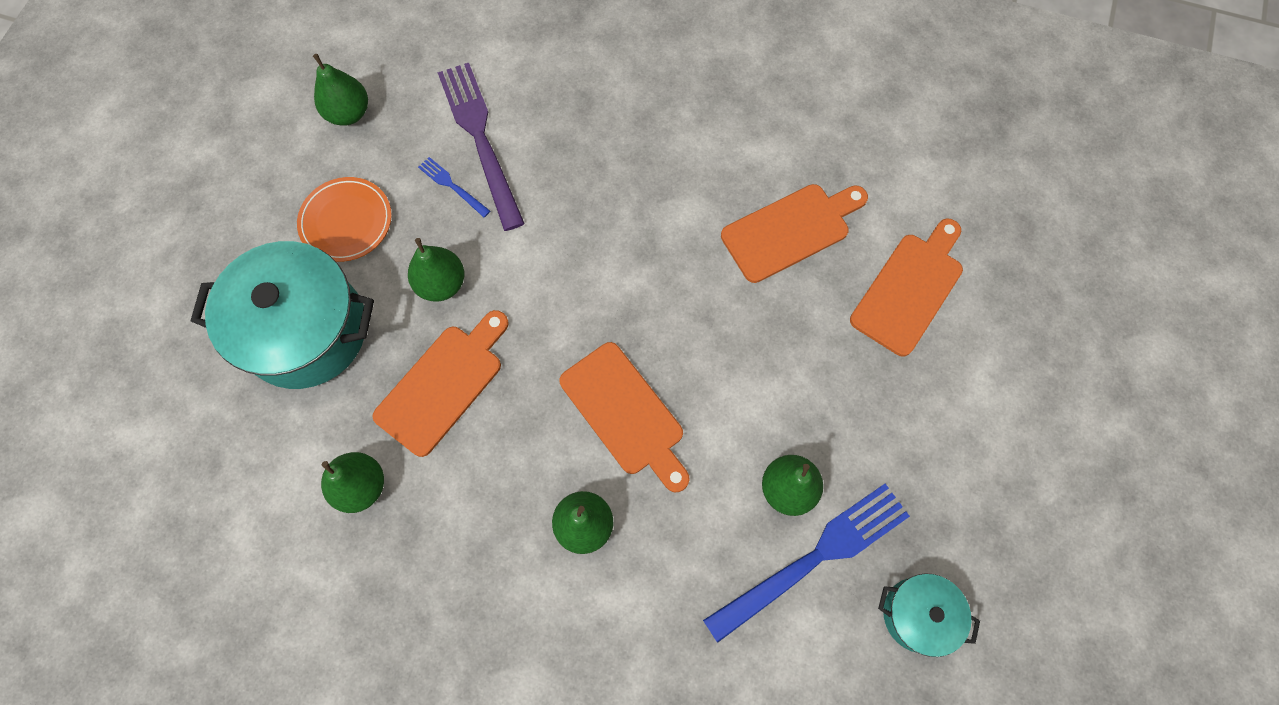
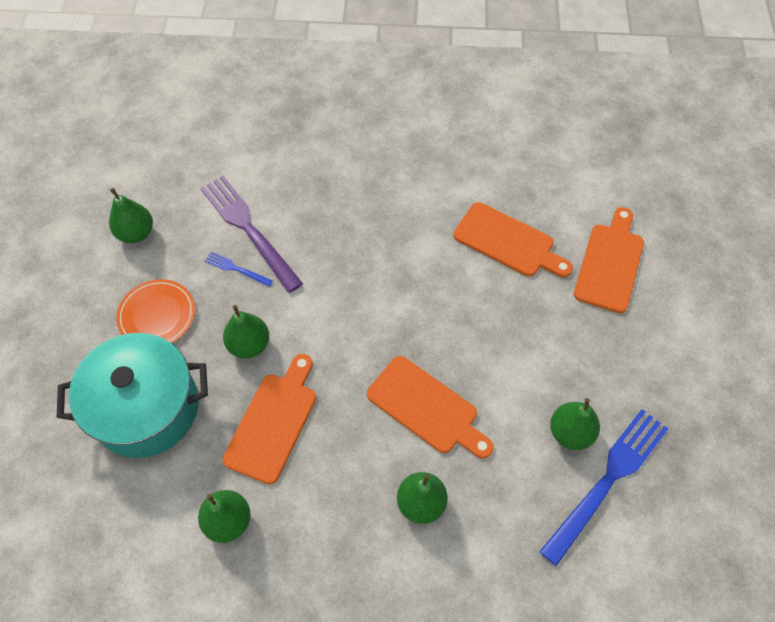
camera: 15 degrees left, 10 degrees down
orange cutting board [721,184,868,283] -> orange cutting board turned 75 degrees clockwise [453,202,573,277]
turquoise pot [878,574,980,657] -> none

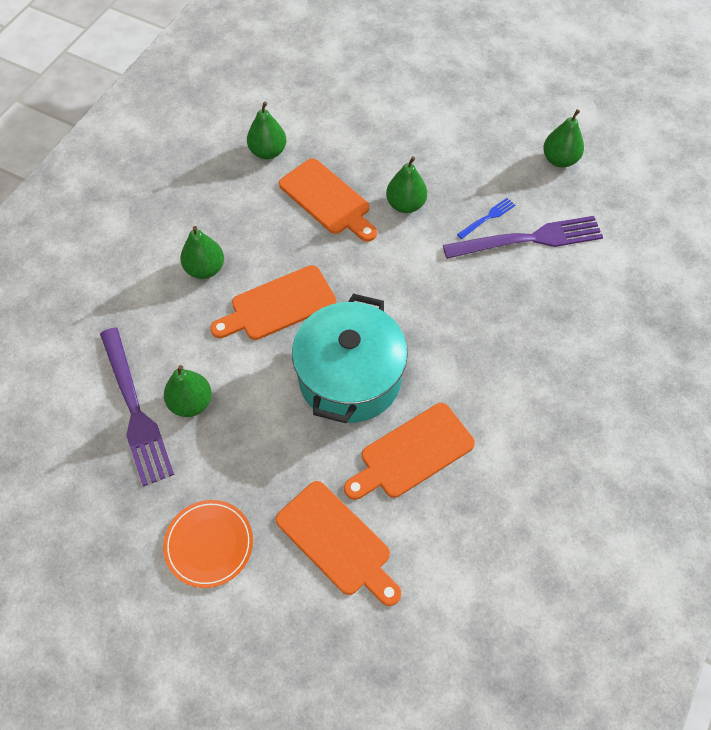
camera: 115 degrees right, 0 degrees up
turquoise pot [56,333,208,458] -> turquoise pot moved to [292,294,408,423]
orange plate [116,279,195,343] -> orange plate moved to [163,500,253,588]
blue fork [539,409,668,566] -> purple fork [100,327,174,487]

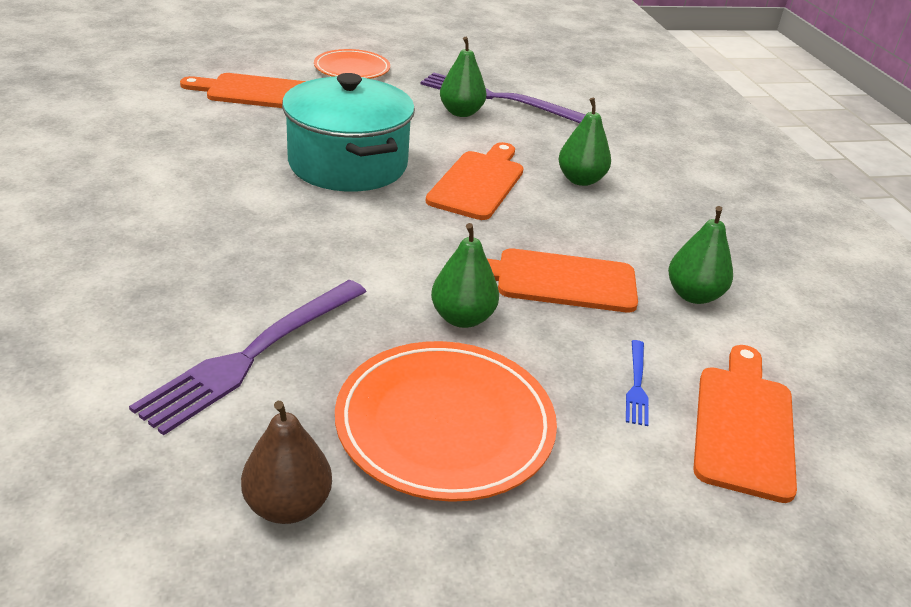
camera: 135 degrees right, 25 degrees down
orange cutting board [344,403,475,500] -> orange cutting board moved to [693,345,797,503]
blue fork [457,198,515,239] -> blue fork moved to [626,340,649,426]
green pear [543,109,584,168] -> brown pear [241,401,332,524]
none -> orange plate [335,341,557,502]

